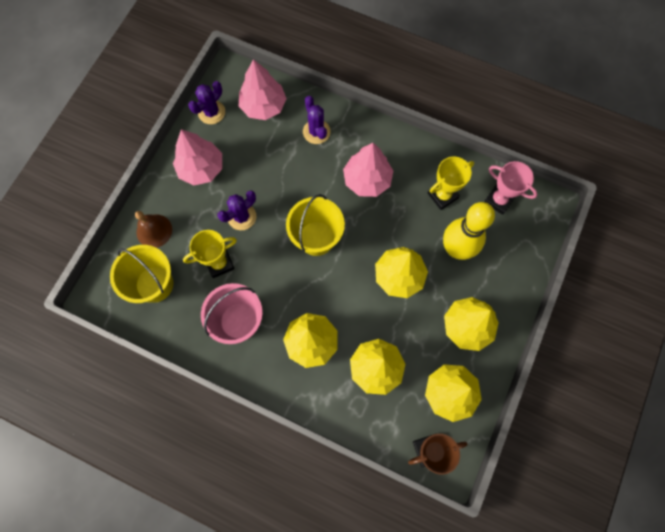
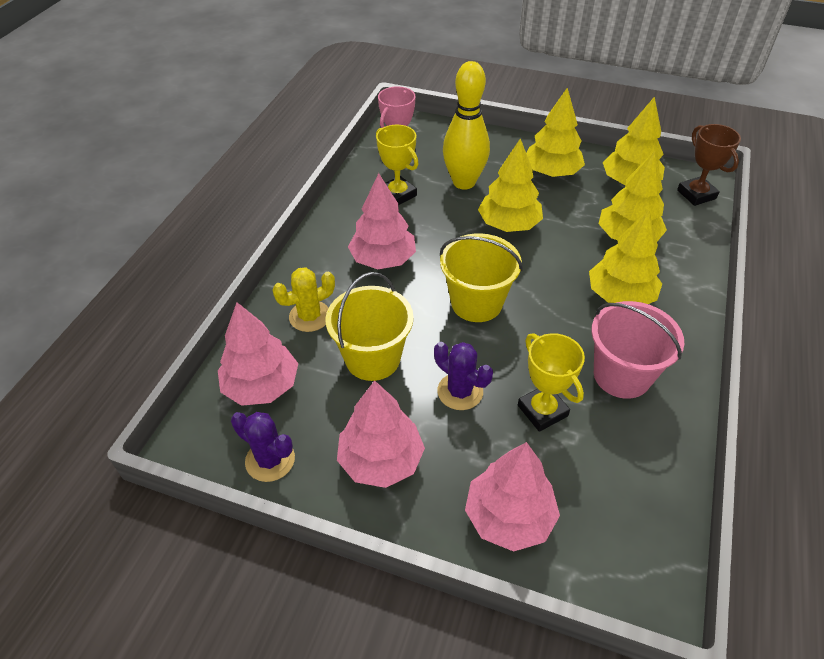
camera: 95 degrees left, 25 degrees down
yellow bucket [110,245,173,303] -> yellow bucket moved to [326,272,414,381]
brown bell [135,211,172,248] -> pink tree [465,442,560,552]
purple cactus [303,96,331,144] -> yellow cactus [272,267,335,332]

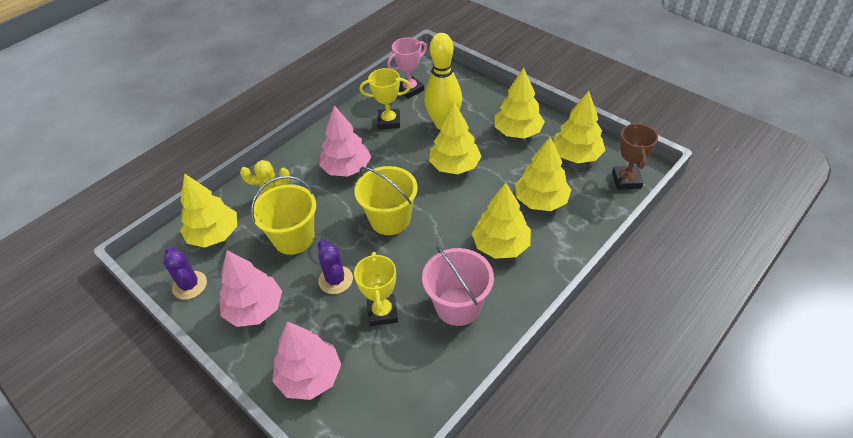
camera: 25 degrees right, 0 degrees up
pink tree [218,302,298,406] -> yellow tree [180,173,237,248]
yellow trophy [376,125,419,205] -> yellow trophy turned 75 degrees counterclockwise [360,68,411,129]

